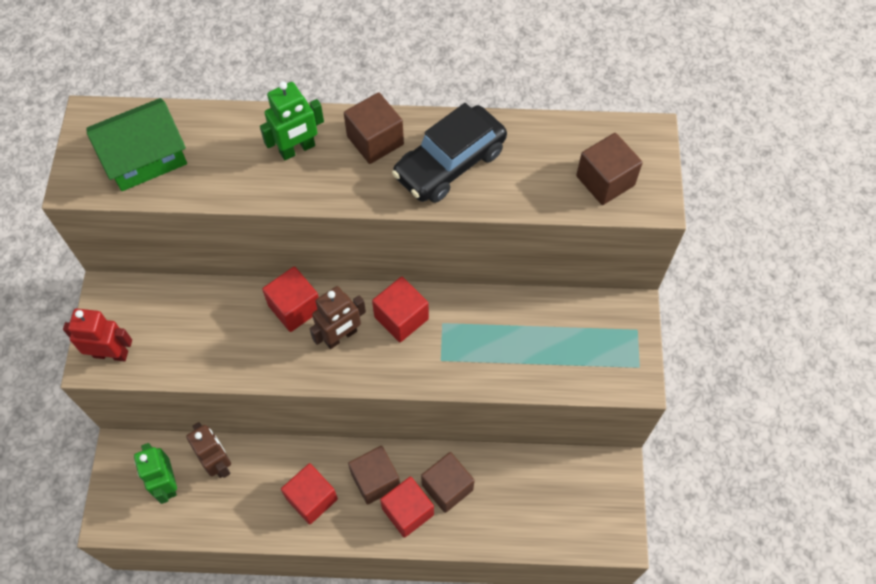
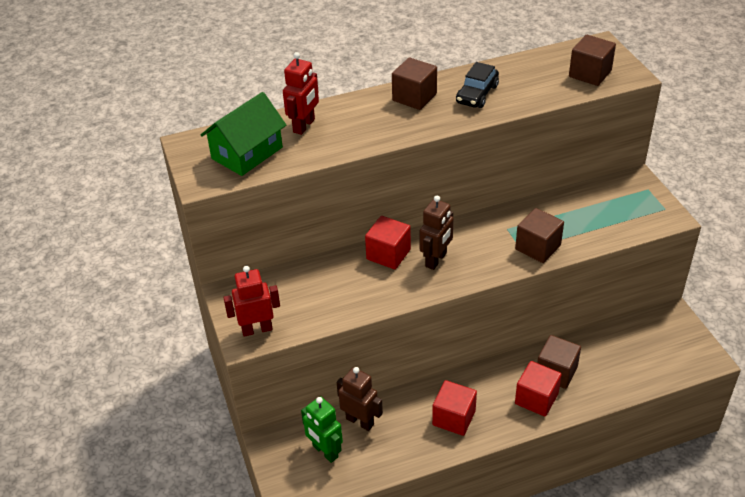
camera: 20 degrees left, 20 degrees down
green robot [260,81,324,160] -> none
brown cube [348,446,400,504] -> brown cube moved to [515,208,564,263]
red cube [372,277,429,342] -> none
black car [392,103,507,203] -> black car [456,62,499,108], size x0.65
none -> red robot [283,52,319,135]

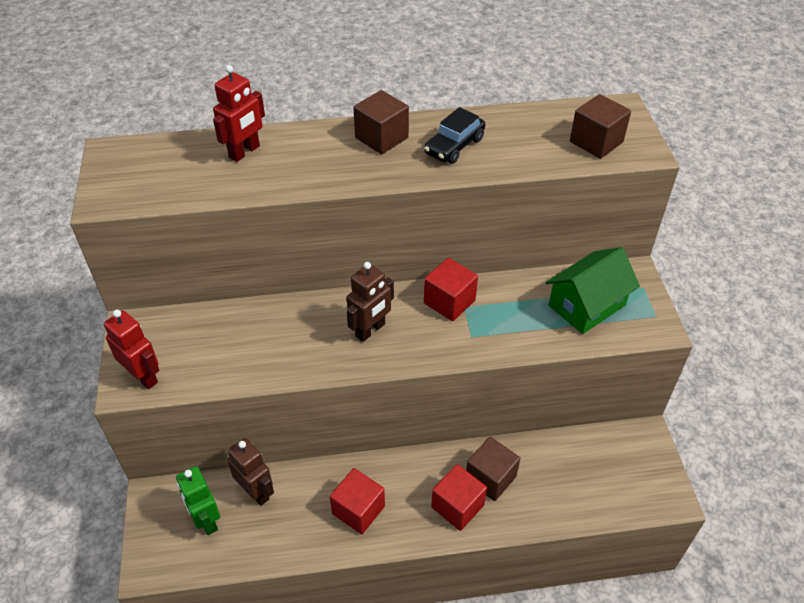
camera: 10 degrees right, 5 degrees up
green house [201,92,286,176] -> green house moved to [546,247,640,334]
red robot [223,266,280,337] -> red robot turned 45 degrees clockwise [104,310,159,389]
red cube [365,216,411,269] -> red cube moved to [424,258,478,321]
brown cube [515,208,564,263] -> none

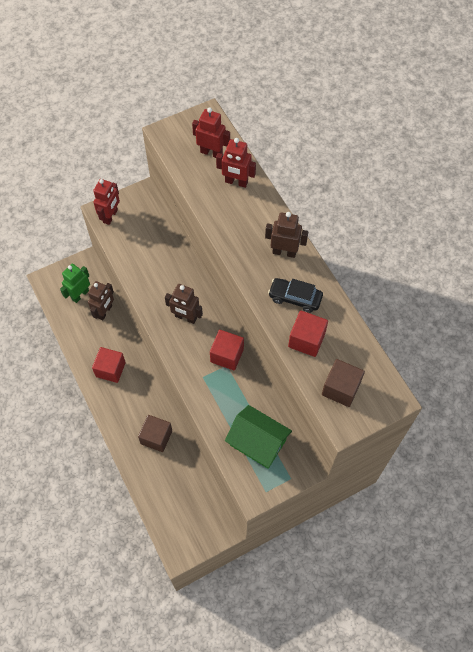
camera: 70 degrees right, 15 degrees up
brown cube [353,90,409,154] -> brown robot [265,212,308,258]
red cube [431,464,487,531] -> red cube moved to [288,311,328,357]
none -> red robot [192,108,230,158]

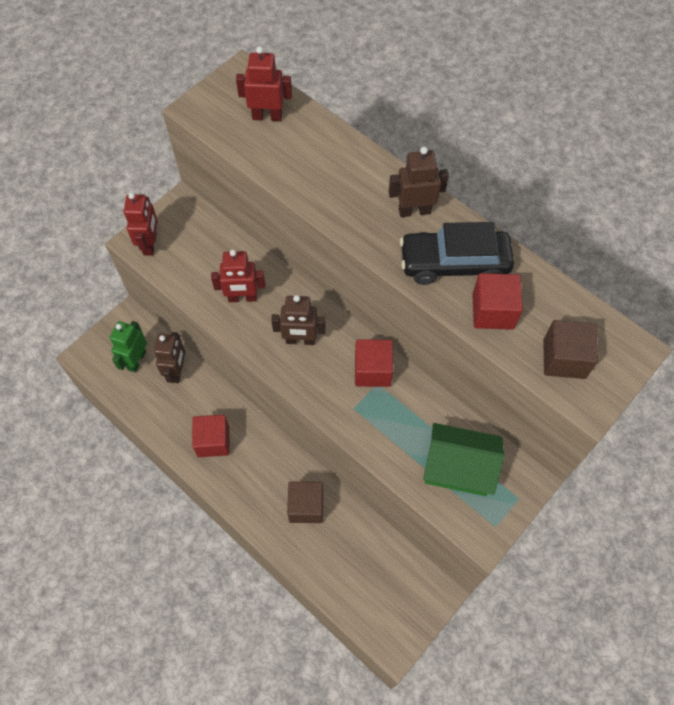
camera: 20 degrees left, 0 degrees up
red robot [216,138,256,188] -> red robot moved to [211,250,265,302]
black car [268,278,323,313] -> black car [400,222,514,285], size x1.53

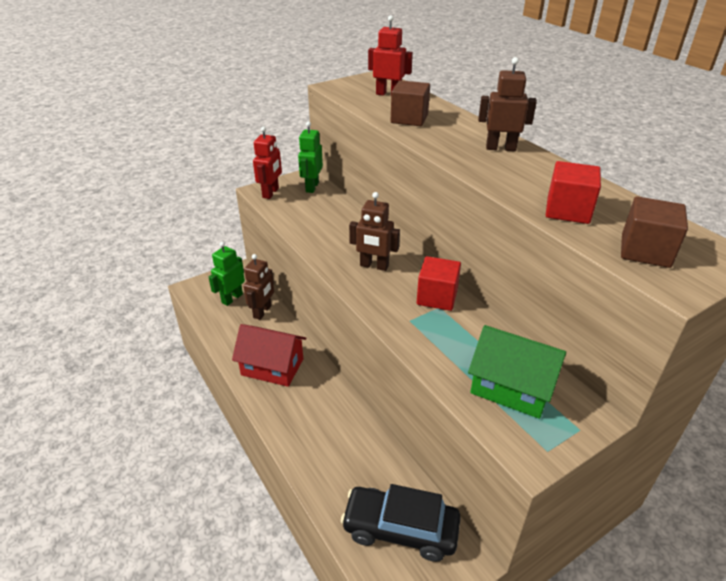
camera: 15 degrees right, 25 degrees down
red cube [192,415,230,457] -> red house [232,324,307,387]
red robot [211,250,265,302] -> none
brown cube [287,481,323,523] -> brown cube moved to [391,80,430,126]
black car [400,222,514,285] -> black car moved to [341,484,461,562]
none -> green robot [298,121,323,193]

